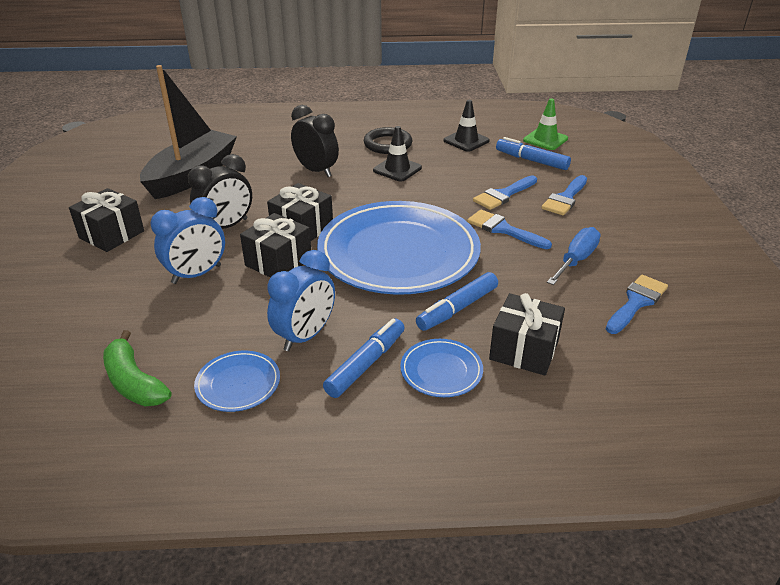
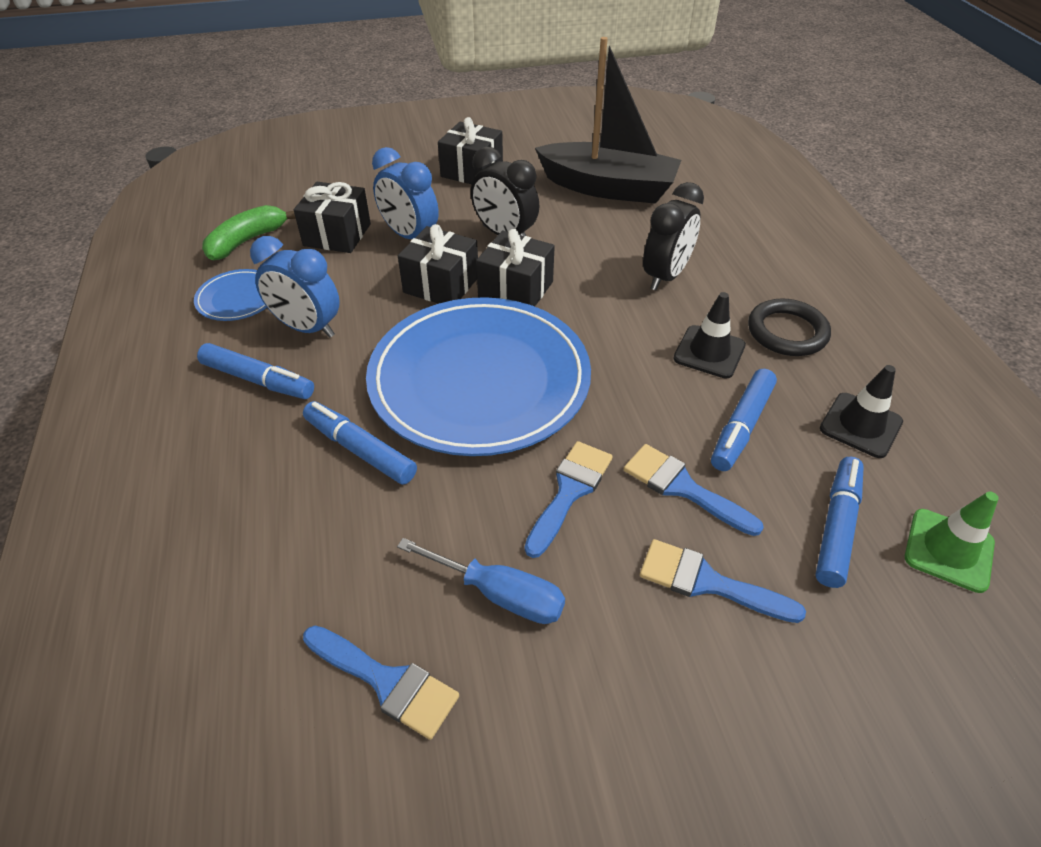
camera: 80 degrees right, 10 degrees up
blue plate [400,339,483,397] -> none
black gift [489,293,565,375] -> black gift moved to [294,182,371,253]
none -> blue marker [711,369,777,471]

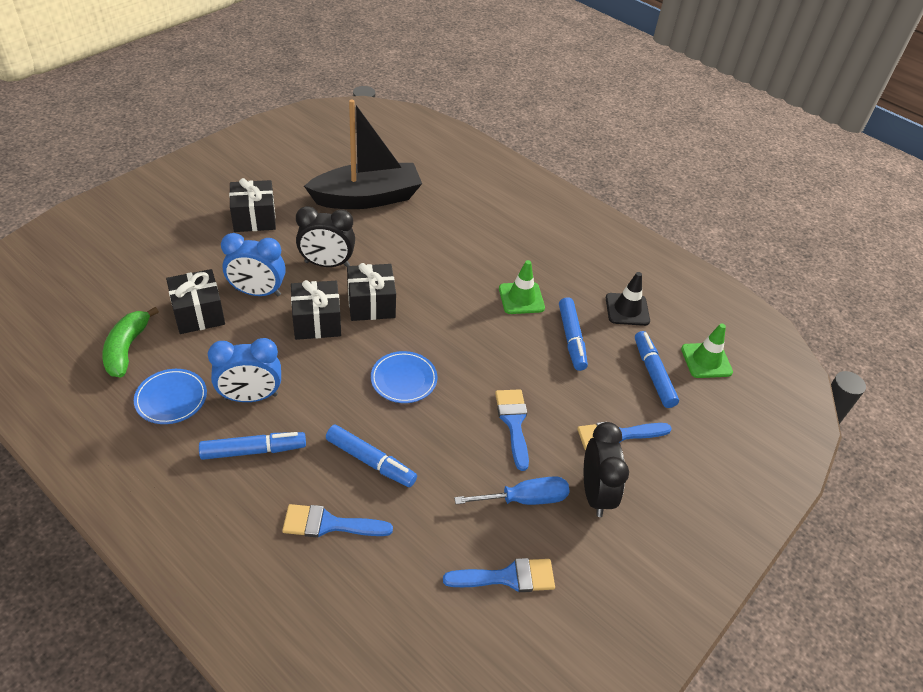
camera: 40 degrees left, 0 degrees up
blue marker [303,401,417,485] -> blue marker turned 150 degrees counterclockwise [326,424,417,487]
blue plate [366,297,591,456] -> blue plate [371,351,437,403], size x0.41
blue brush [624,444,764,536] -> blue brush moved to [282,504,393,538]
black clock [643,182,704,290] -> black clock moved to [584,422,629,517]
black traffic cone [673,292,746,379] -> green traffic cone [499,260,545,314]
black ring [748,299,831,356] -> none

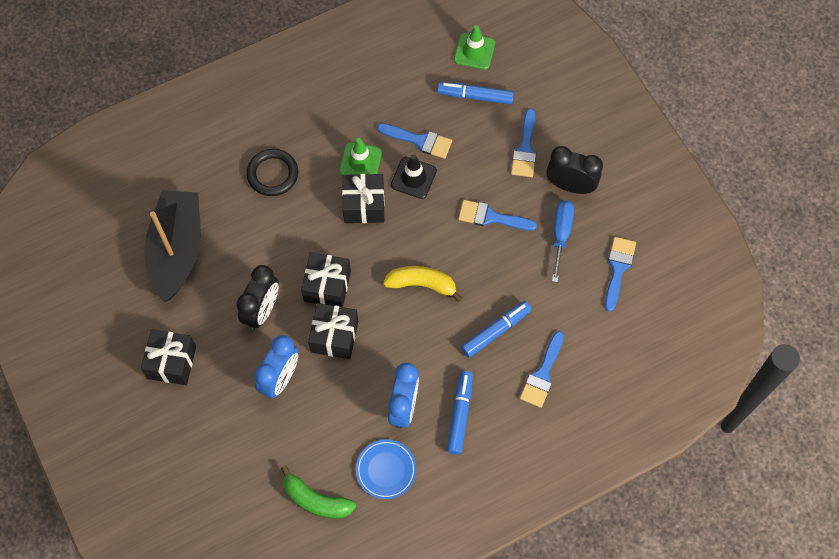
camera: 65 degrees left, 20 degrees up
black gift [166,269,225,334] -> black gift moved to [342,174,385,223]
blue plate [371,351,437,403] -> yellow banana [383,266,462,302]
blue marker [559,297,588,371] -> blue brush [377,123,452,159]
black traffic cone [606,272,650,326] -> black traffic cone moved to [391,155,437,199]
none -> black ring [246,149,298,196]

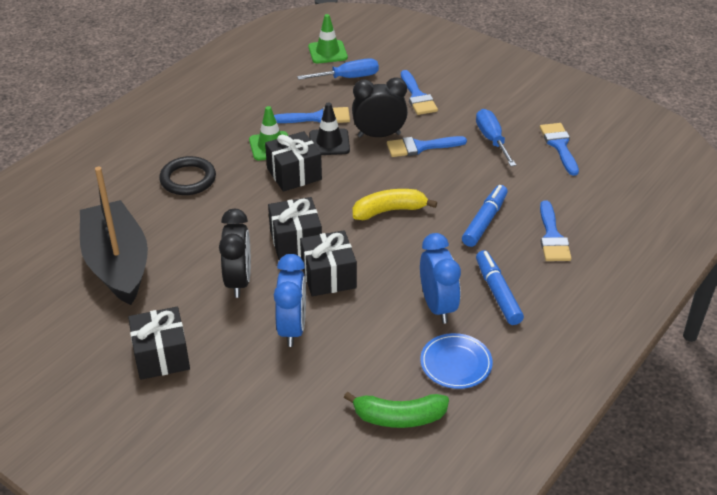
camera: 25 degrees left, 25 degrees down
blue marker [437,82,514,105] -> blue screwdriver [297,58,379,80]
black clock [546,146,603,194] -> black clock moved to [352,77,408,137]

